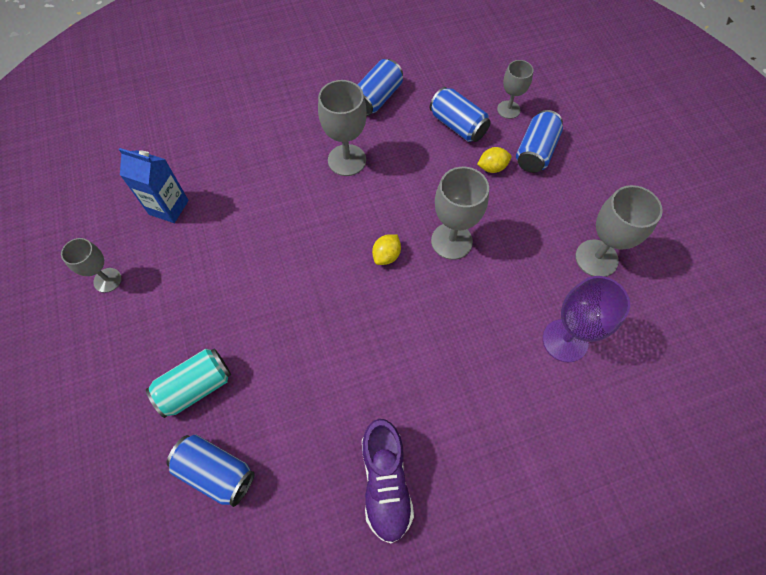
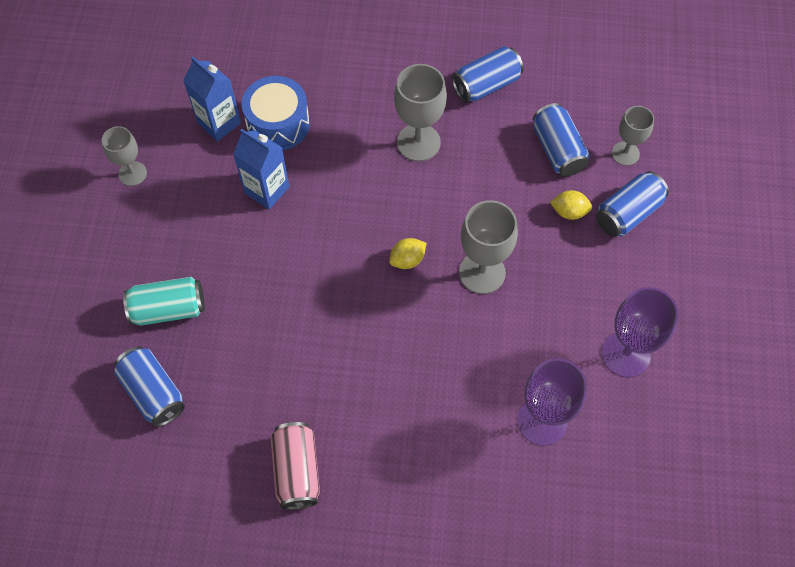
camera: 25 degrees right, 0 degrees up
purple shoe [362,419,414,543] -> pink can [271,422,320,510]
grey goblet [575,185,663,277] -> purple goblet [602,287,679,378]
none -> blue carton [233,129,290,209]
none -> blue drum [242,76,310,150]

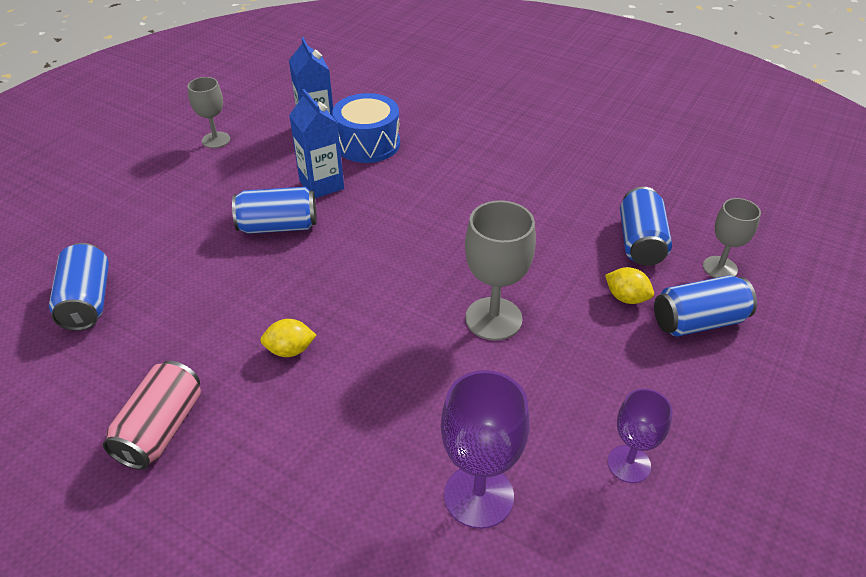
camera: 25 degrees right, 20 degrees down
turquoise can [123,277,205,326] -> none
yellow lemon [389,238,427,269] -> yellow lemon moved to [260,319,317,357]
grey goblet [394,64,447,161] -> none
blue can [452,46,523,102] -> blue can moved to [232,187,317,234]
purple goblet [602,287,679,378] -> purple goblet [607,388,673,483], size x0.63

